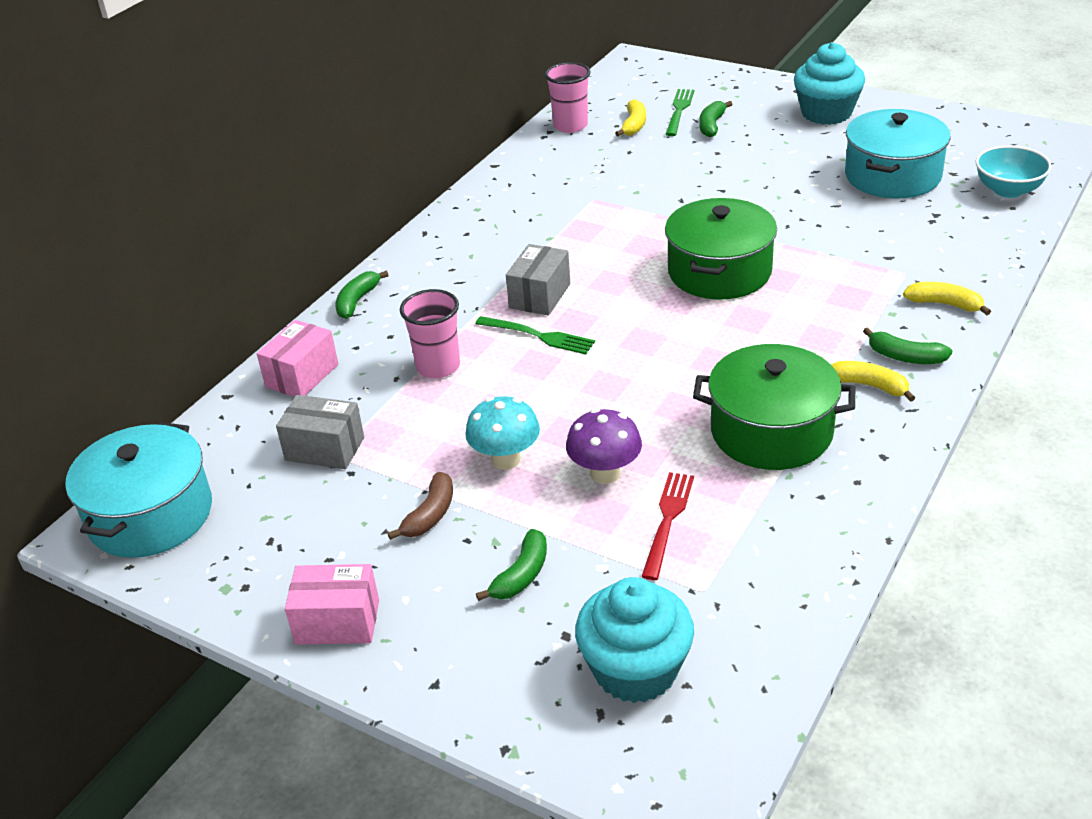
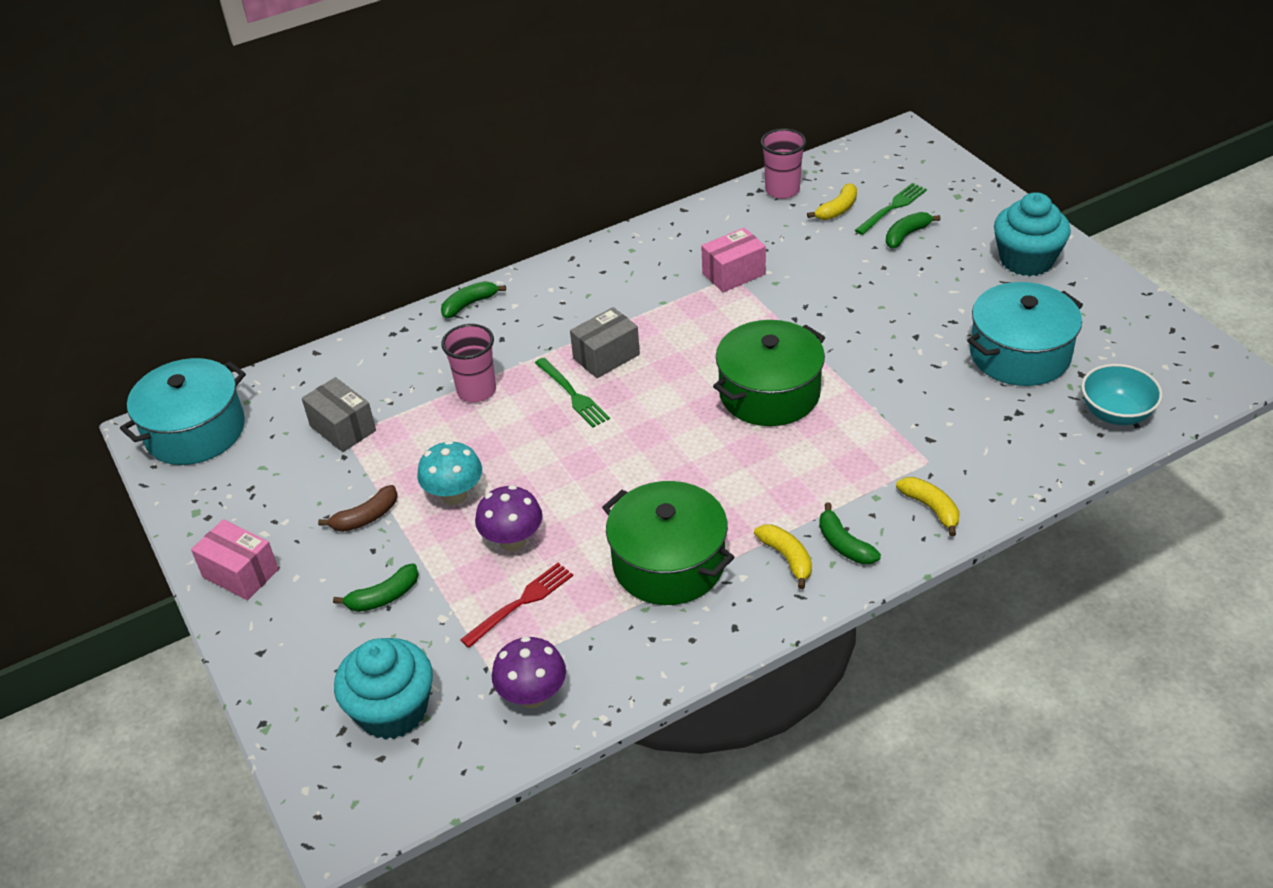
camera: 30 degrees right, 5 degrees up
pink box [257,320,338,397] -> pink box moved to [701,228,766,292]
none -> purple mushroom [492,636,566,708]

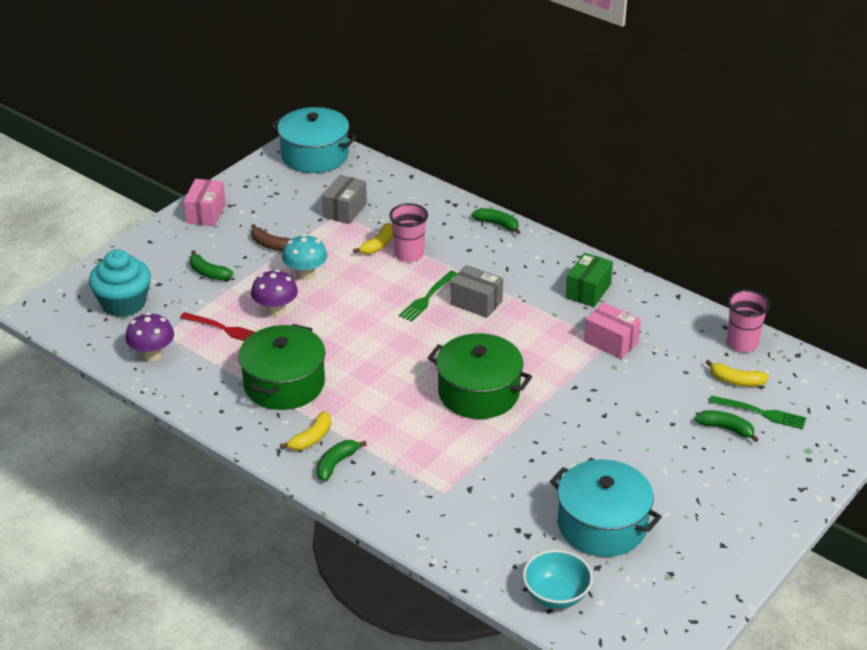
camera: 65 degrees right, 5 degrees down
yellow banana [896,477,959,536] -> yellow banana moved to [353,223,393,254]
turquoise cupcake [994,192,1071,276] -> none
none -> green box [566,253,613,307]

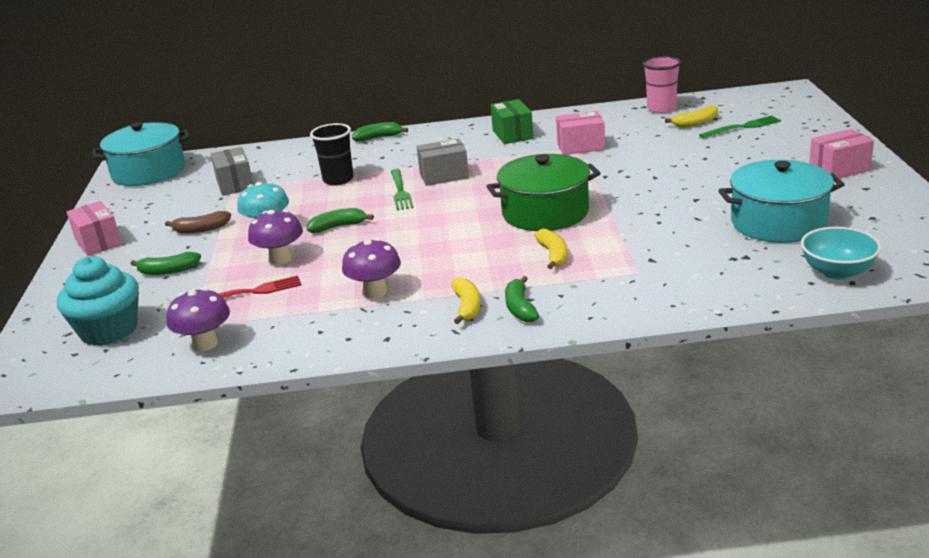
camera: 40 degrees left, 10 degrees down
green pot [238,324,326,410] -> purple mushroom [342,238,401,298]
yellow banana [353,223,393,254] -> yellow banana moved to [534,229,567,269]
pink cup [389,203,428,262] -> black cup [310,123,354,185]
green banana [695,410,759,442] -> green banana moved to [307,208,374,233]
none -> pink box [809,129,874,178]

